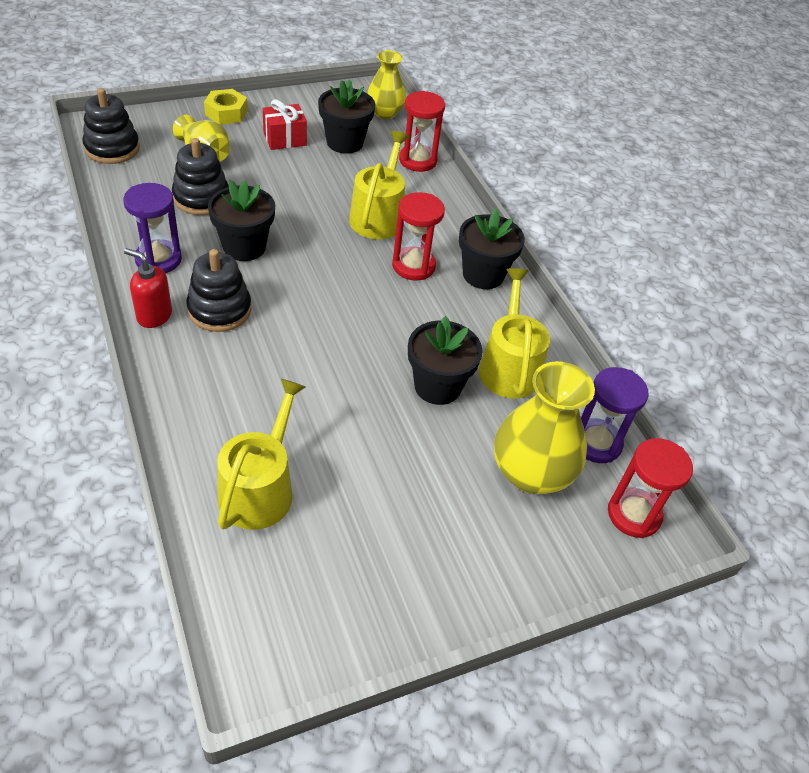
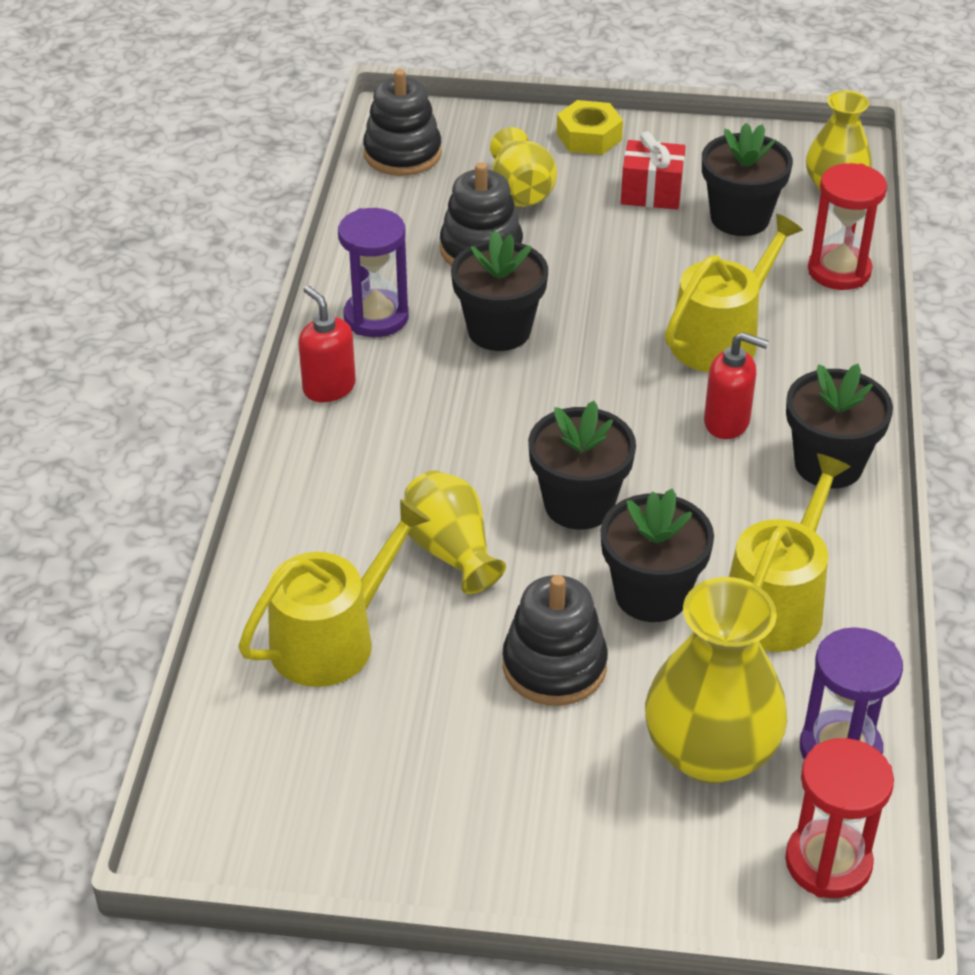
camera: 35 degrees right, 5 degrees down
black stacking toy [186,249,252,332] -> black stacking toy moved to [502,575,608,706]
red hourglass [392,192,445,281] -> red soap dispenser [704,332,769,439]
none -> yellow vase [404,470,506,594]
none -> black flower pot [528,401,636,530]

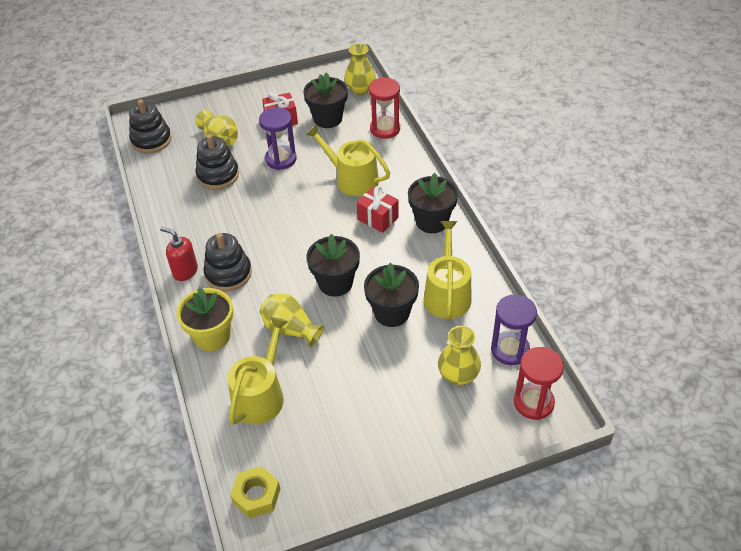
camera: 25 degrees left, 5 degrees up
purple hourglass [338,208,409,337] -> purple hourglass moved to [259,107,297,170]
black flower pot [451,230,548,351] -> none
black stacking toy [502,575,608,706] -> black stacking toy moved to [204,233,252,291]
yellow nut [557,100,623,155] -> yellow nut moved to [230,466,280,519]
yellow vase [645,577,788,784] -> yellow vase [438,326,481,385], size x0.64
yellow watering can [665,214,803,372] -> yellow watering can turned 75 degrees counterclockwise [305,124,390,196]
red soap dispenser [704,332,769,439] -> red gift [356,186,399,233]
none -> yellow flower pot [176,287,233,351]

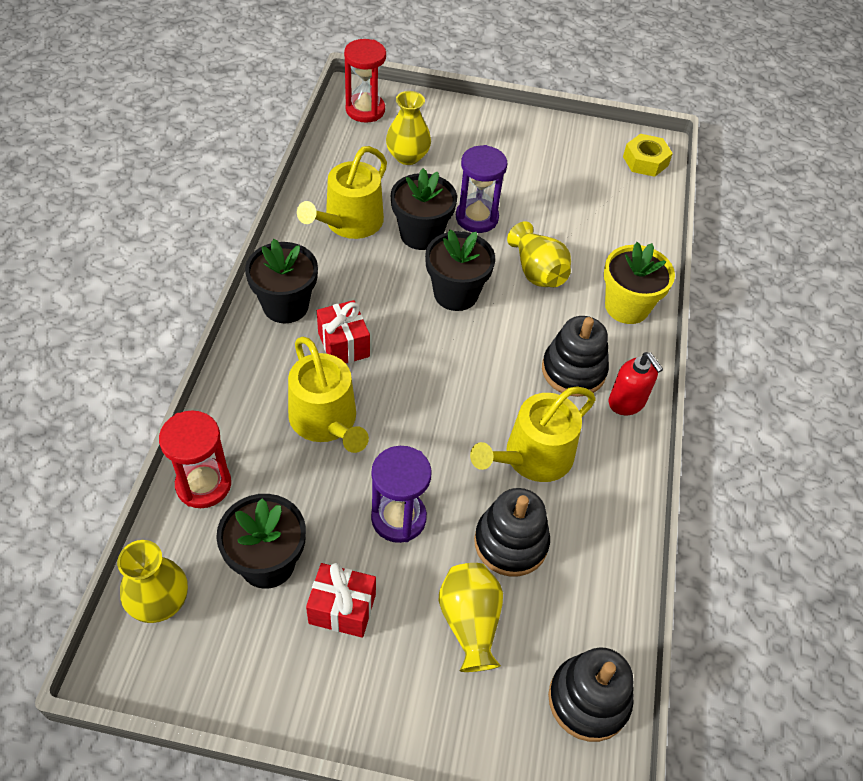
camera: 155 degrees left, 5 degrees up
yellow watering can [227,317,288,425] -> yellow watering can moved to [470,386,596,482]
purple hourglass [491,294,537,365] -> purple hourglass moved to [456,145,508,233]

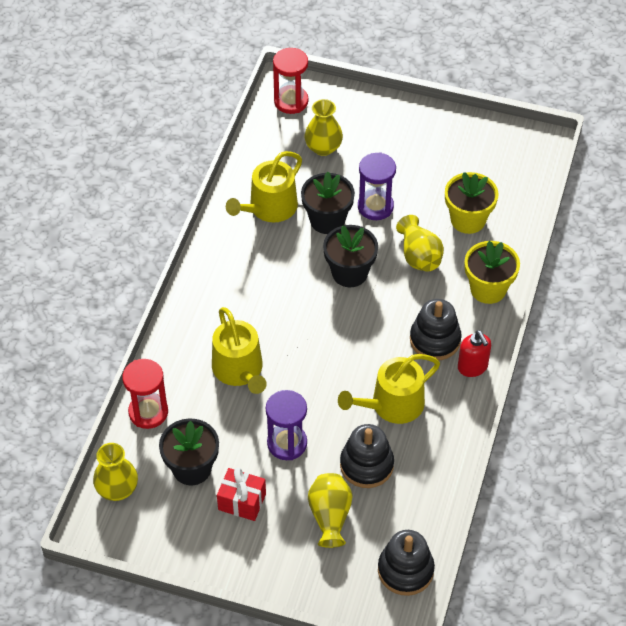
camera: 10 degrees right, 0 degrees up
black flower pot [245,239,318,323] -> none
red gift [317,300,370,363] -> none
yellow nut [623,134,673,177] -> none
none -> yellow flower pot [445,172,499,234]

